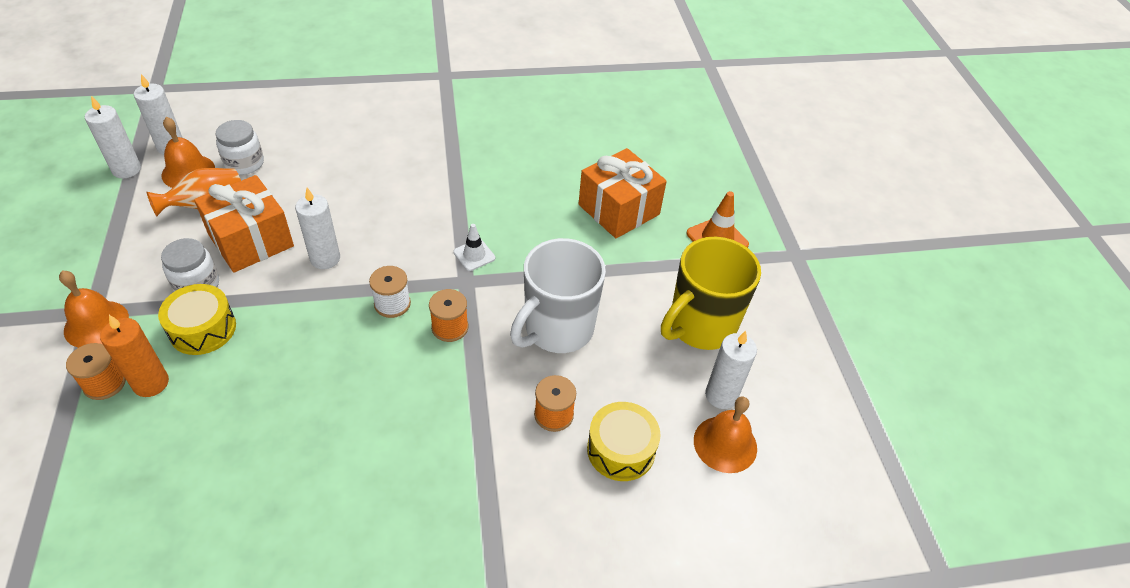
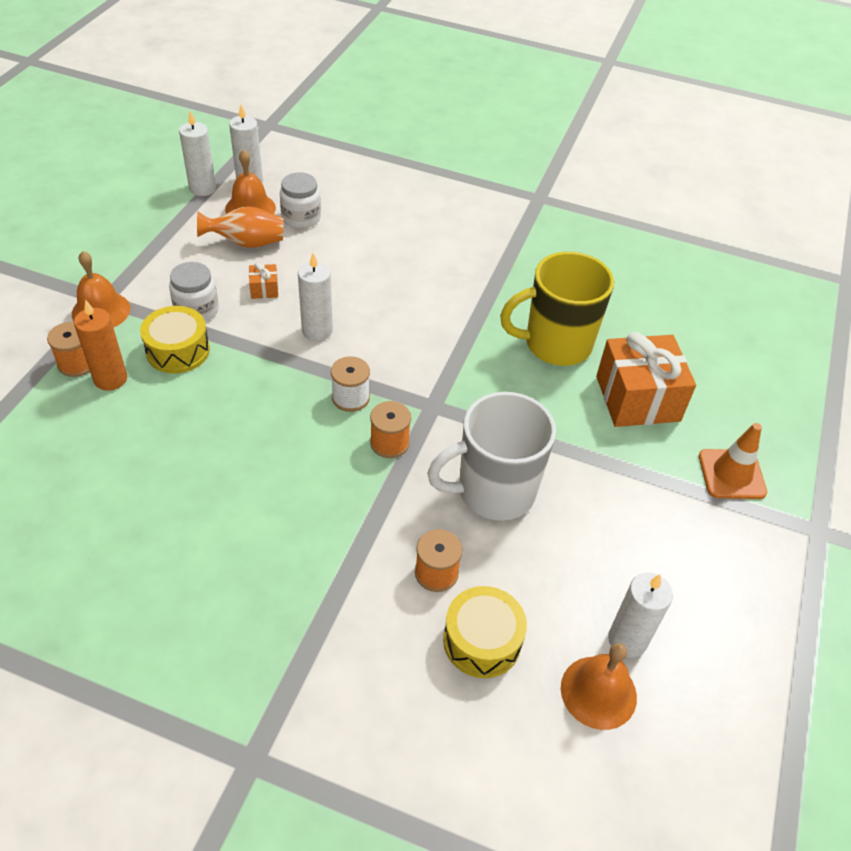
camera: 30 degrees right, 0 degrees up
orange gift [194,175,294,273] -> orange gift [249,262,278,299], size x0.42
white traffic cone [453,224,495,271] -> none
yellow mug [661,237,761,350] -> yellow mug moved to [500,252,614,366]

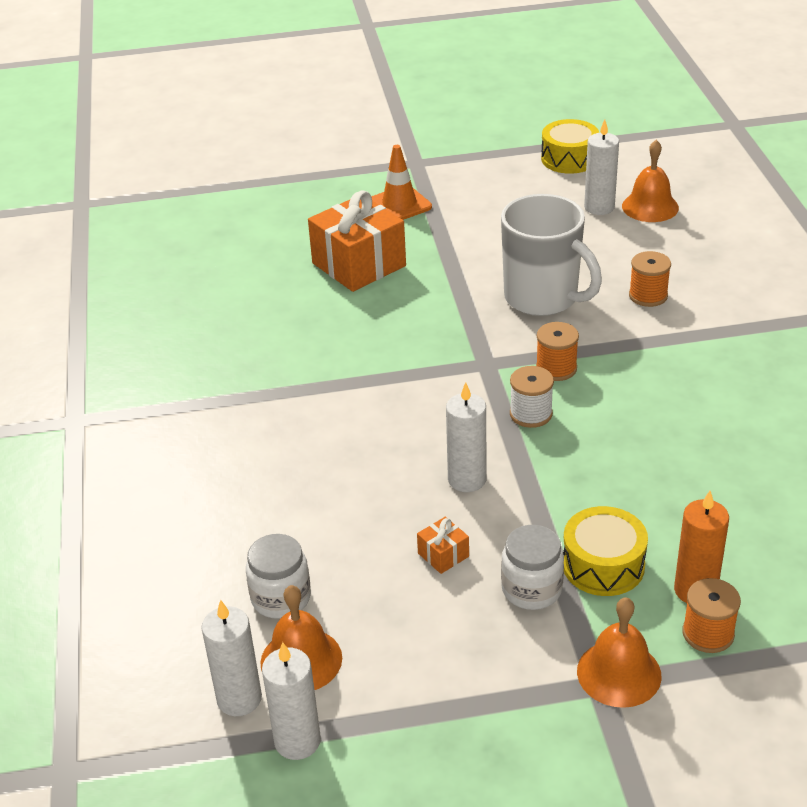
camera: 115 degrees left, 10 degrees down
orange vase [197,206,283,248] -> none
yellow drum [443,586,527,678] -> yellow drum moved to [541,119,599,174]
yellow mug [500,252,614,366] -> none

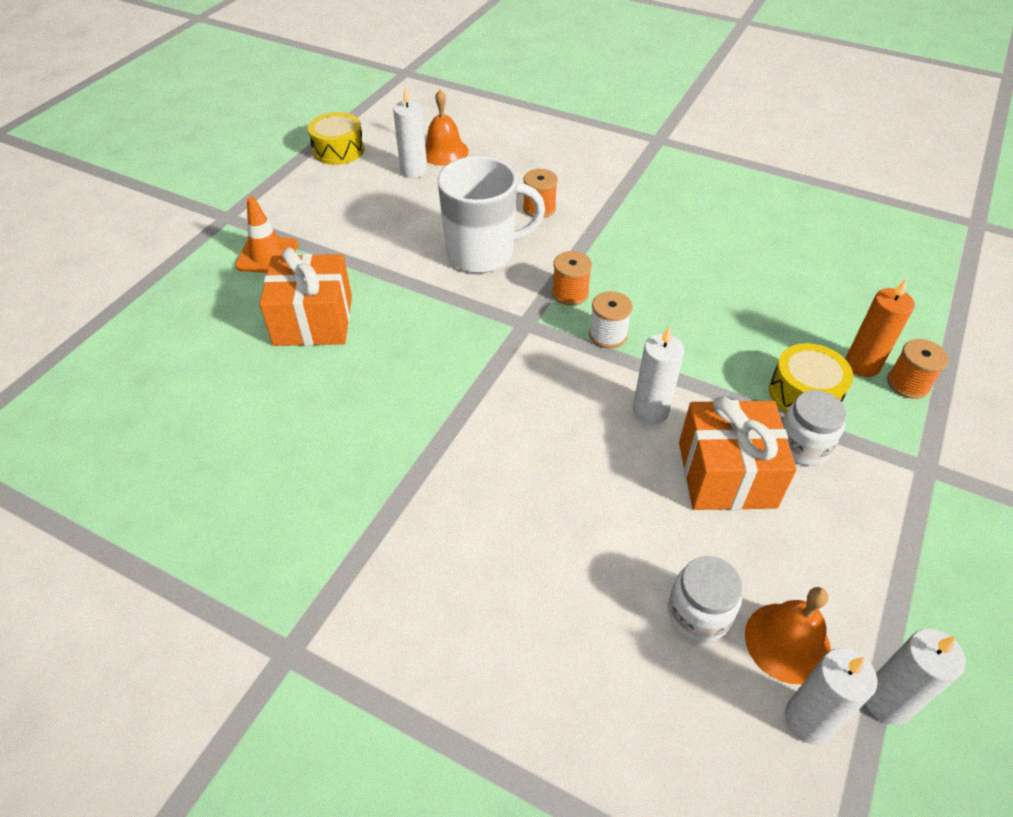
camera: 55 degrees left, 10 degrees up
orange gift [417,517,469,574] -> orange gift [679,396,797,510], size x2.38
orange bell [577,597,662,708] -> none

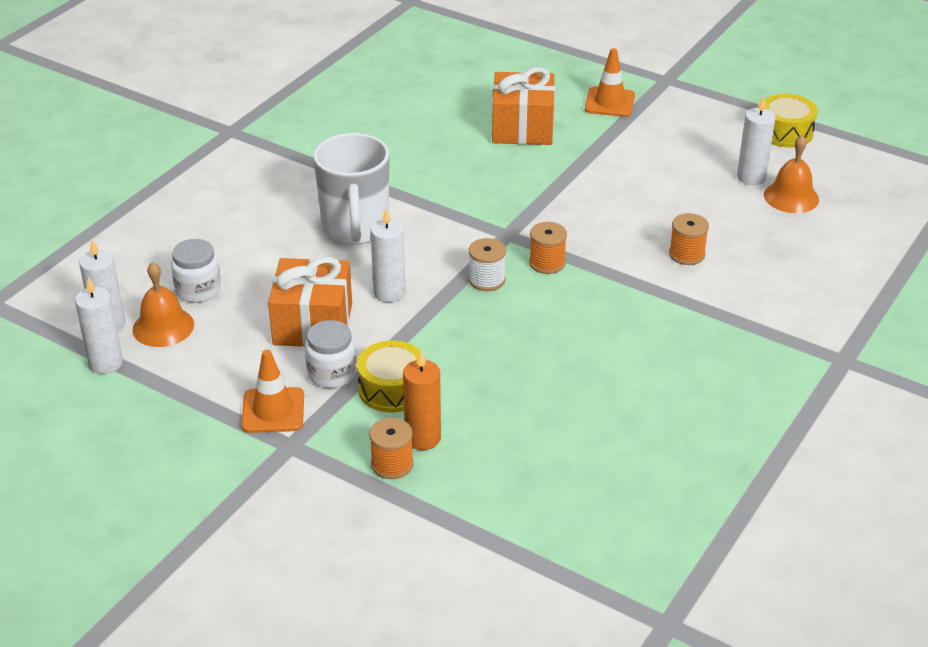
camera: 95 degrees right, 10 degrees down
white mug [438,156,545,273] -> white mug moved to [313,133,389,245]
none -> orange traffic cone [241,350,304,433]

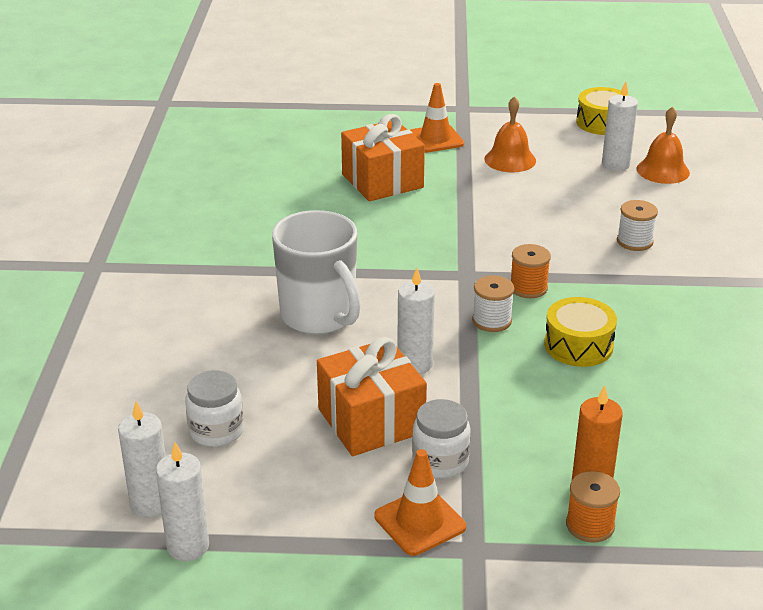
camera: 30 degrees left, 5 degrees down
orange bell [133,262,194,347] -> orange bell moved to [484,96,536,172]
yellow drum [357,340,425,413] -> yellow drum moved to [544,297,617,367]
orange spool [669,213,709,265] -> white spool [617,200,658,251]

